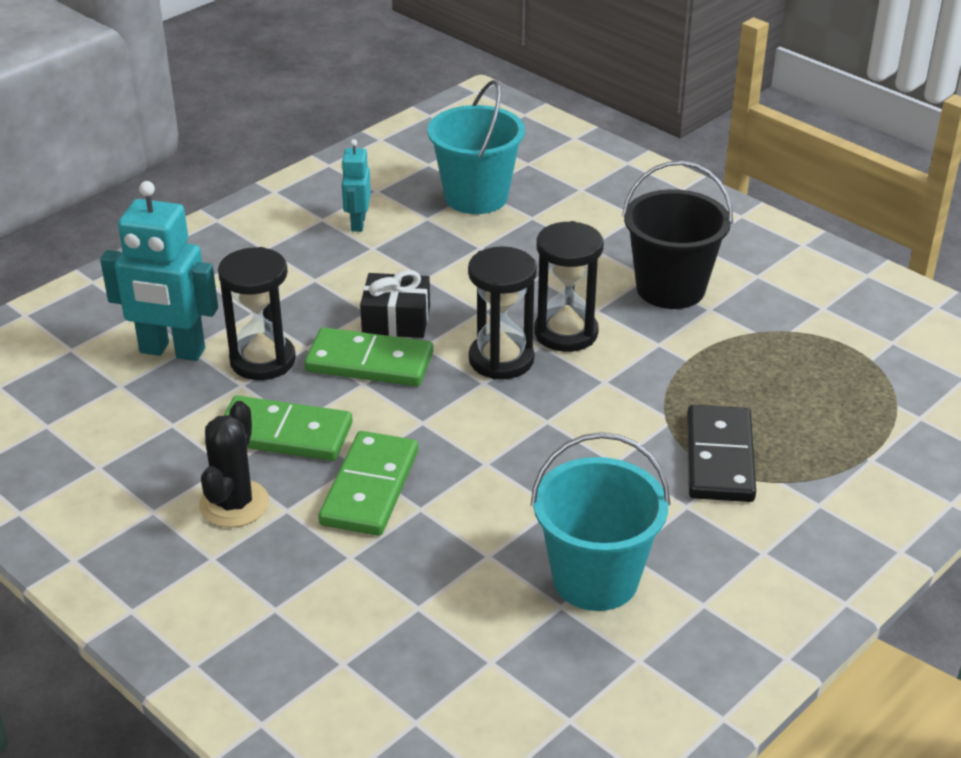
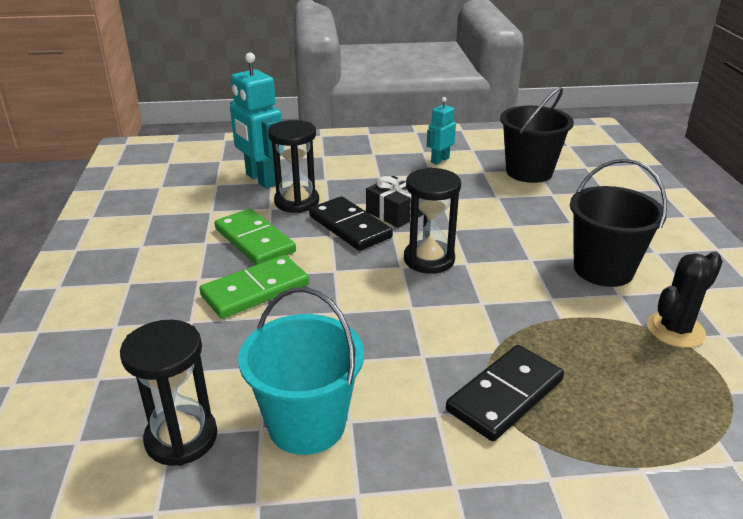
camera: 40 degrees right, 5 degrees down
black cactus [199,401,269,528] -> black cactus moved to [647,252,723,348]
green domino [304,327,433,386] -> black domino [309,196,393,251]
turquoise bucket [427,80,525,214] -> black bucket [500,87,574,183]
black hourglass [534,221,604,352] -> black hourglass moved to [120,320,217,466]

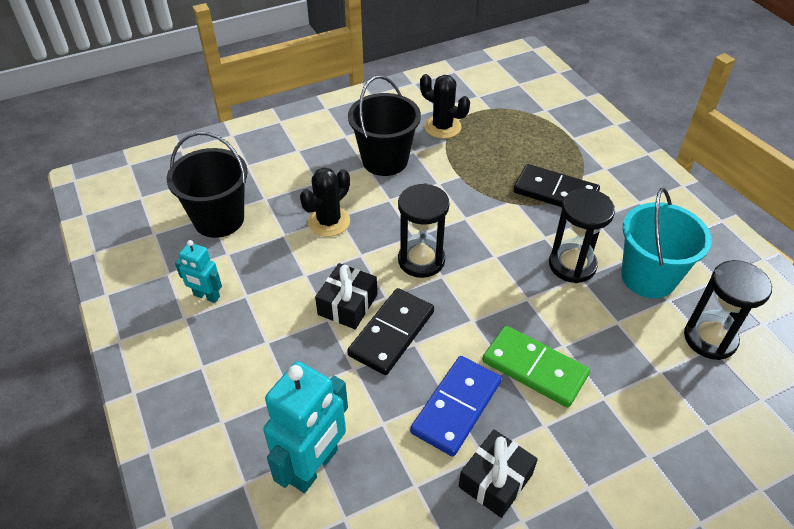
camera: 110 degrees left, 15 degrees up
green domino [215,209,296,265] -> blue domino [410,356,501,457]
black hourglass [268,120,319,213] -> black hourglass moved to [549,189,615,283]
none -> black cactus [300,167,350,237]
none -> black gift [459,429,538,518]

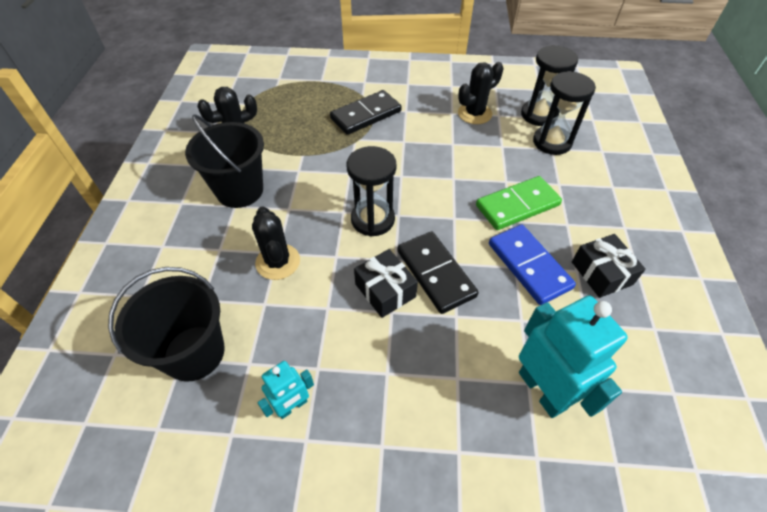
camera: 60 degrees left, 5 degrees up
black hourglass [549,189,615,283] -> black hourglass moved to [533,71,596,155]
turquoise bucket [621,188,712,298] -> black cactus [458,62,503,124]

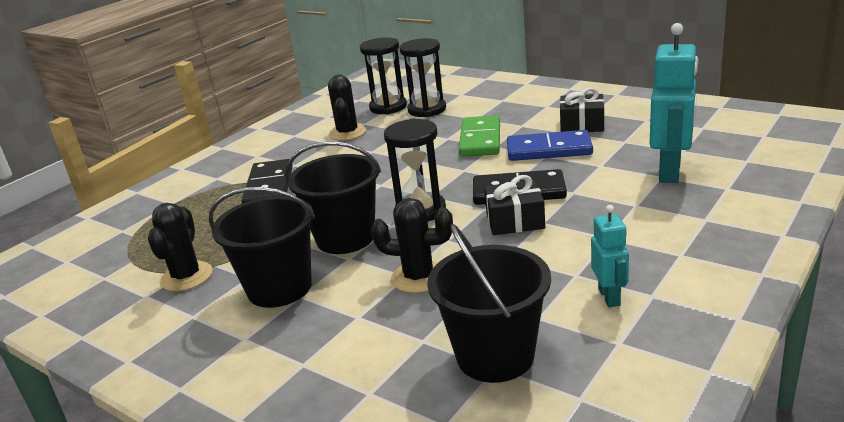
camera: 55 degrees left, 25 degrees down
turquoise robot [519,296,628,418] -> turquoise robot turned 105 degrees clockwise [650,23,698,183]
none -> black bucket [285,141,381,254]

